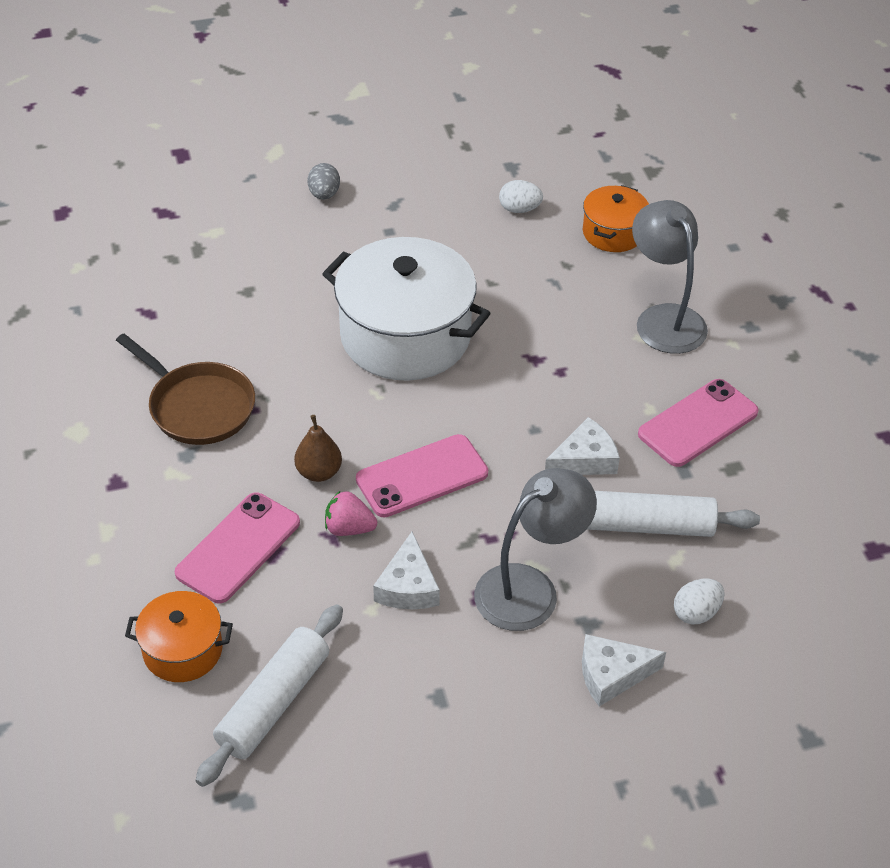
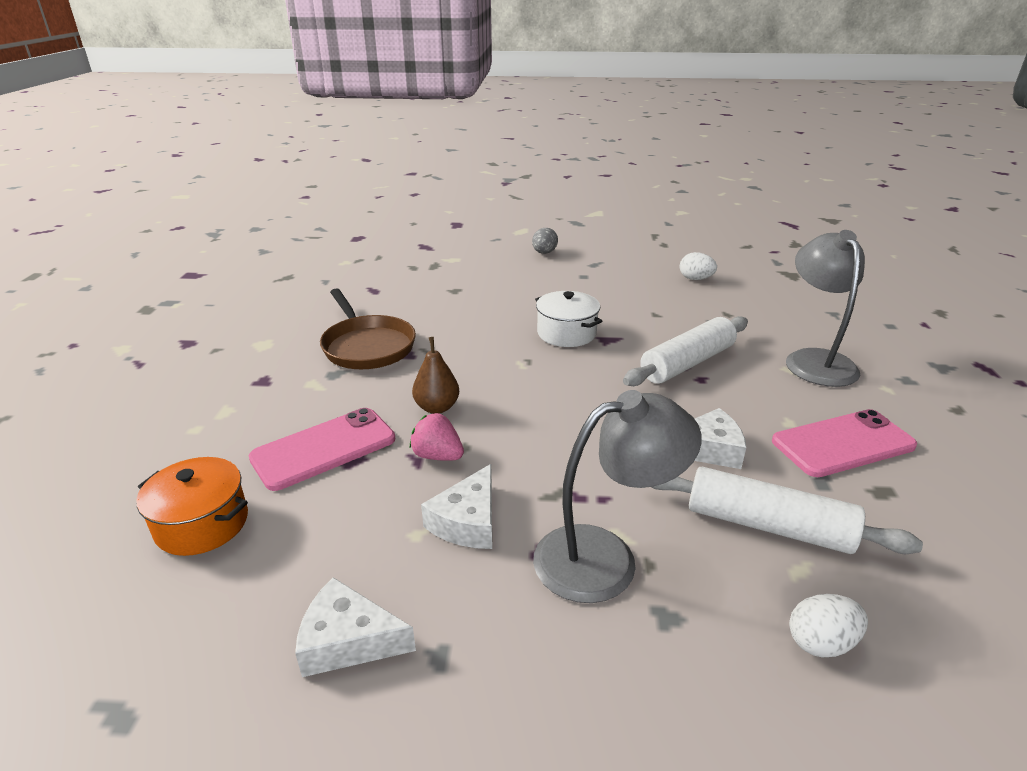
camera: 20 degrees right, 15 degrees down
white rolling pin [195,604,343,787] -> white rolling pin moved to [623,316,748,386]
white pot [322,237,491,381] -> white pot [535,291,602,347], size x0.51
pink phone [356,434,488,517] -> none
white cheese [582,634,666,707] -> white cheese moved to [295,577,416,677]
orange pot [583,185,649,252] -> none

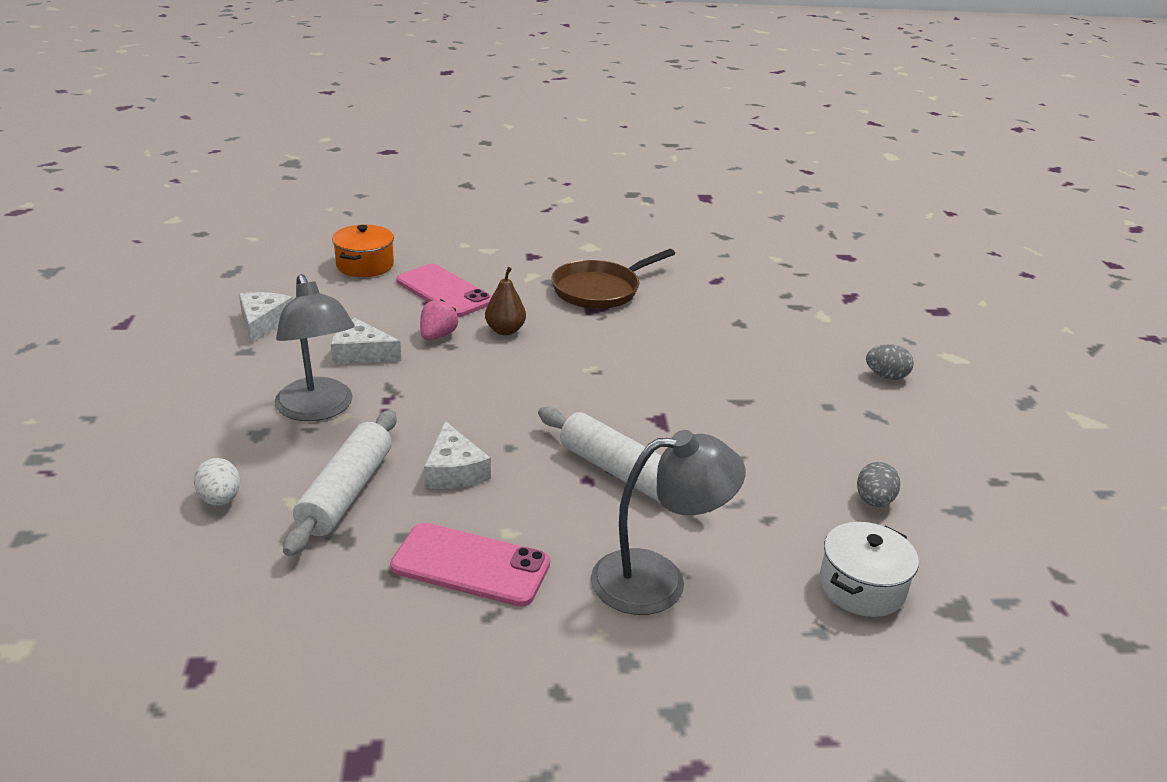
camera: 80 degrees right, 0 degrees up
white pot [535,291,602,347] -> white pot moved to [819,522,919,617]
white egg [680,252,717,280] -> grey egg [857,462,900,507]
pink phone [772,409,917,477] -> pink phone turned 45 degrees counterclockwise [390,523,550,607]

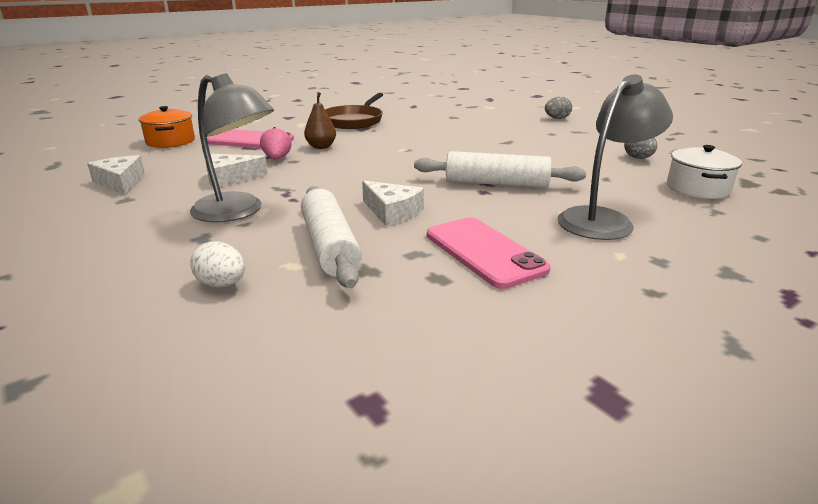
camera: 30 degrees left, 5 degrees down
pink phone [390,523,550,607] -> pink phone turned 75 degrees clockwise [427,217,551,289]

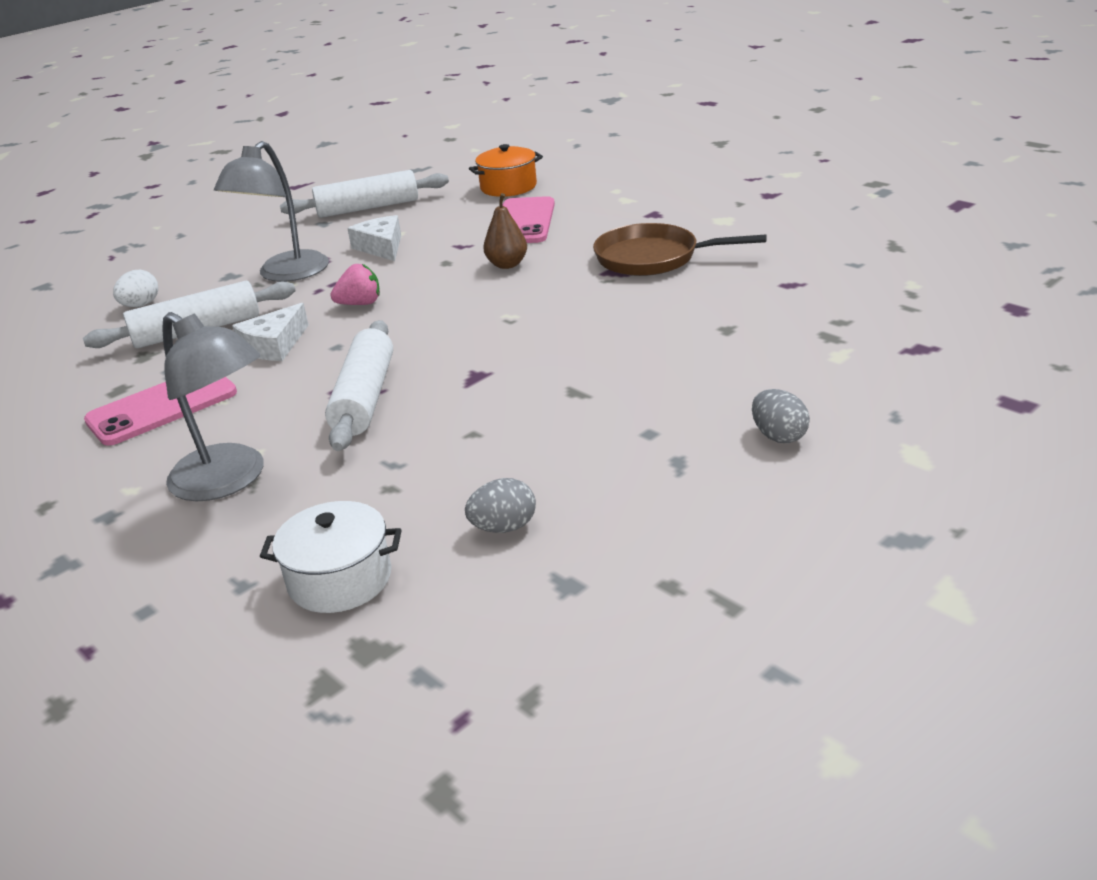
camera: 85 degrees right, 5 degrees up
white cheese [87,155,145,195] -> white rolling pin [280,170,449,218]
pink strawberry [260,127,292,160] -> pink strawberry moved to [330,264,380,305]

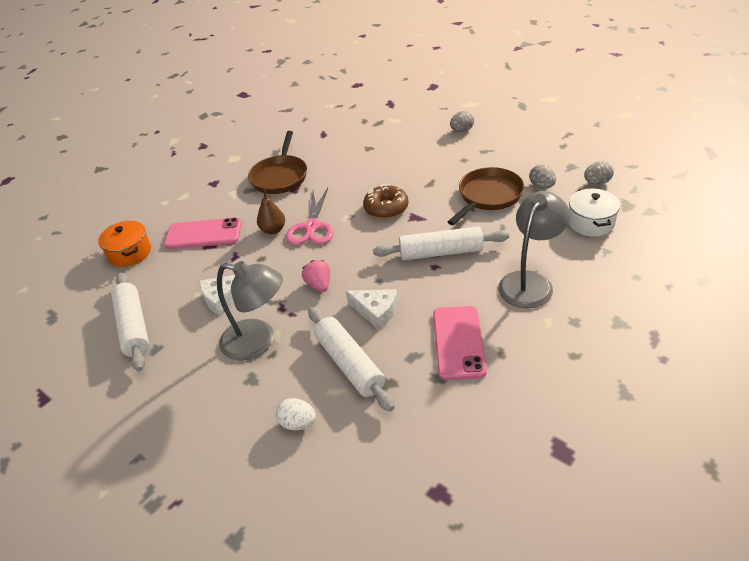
camera: 95 degrees left, 10 degrees up
pink phone [84,377,237,446] -> pink phone turned 45 degrees clockwise [433,306,487,380]
none -> pink scissors [286,188,333,245]
none -> brown donut [363,184,408,219]
none -> brown pan [448,167,524,225]
none -> grey egg [584,161,614,185]

